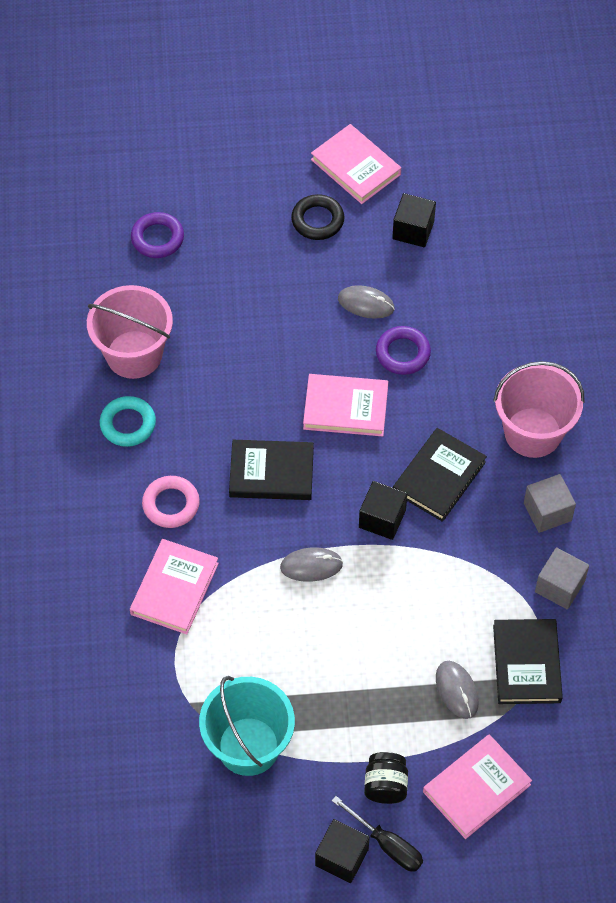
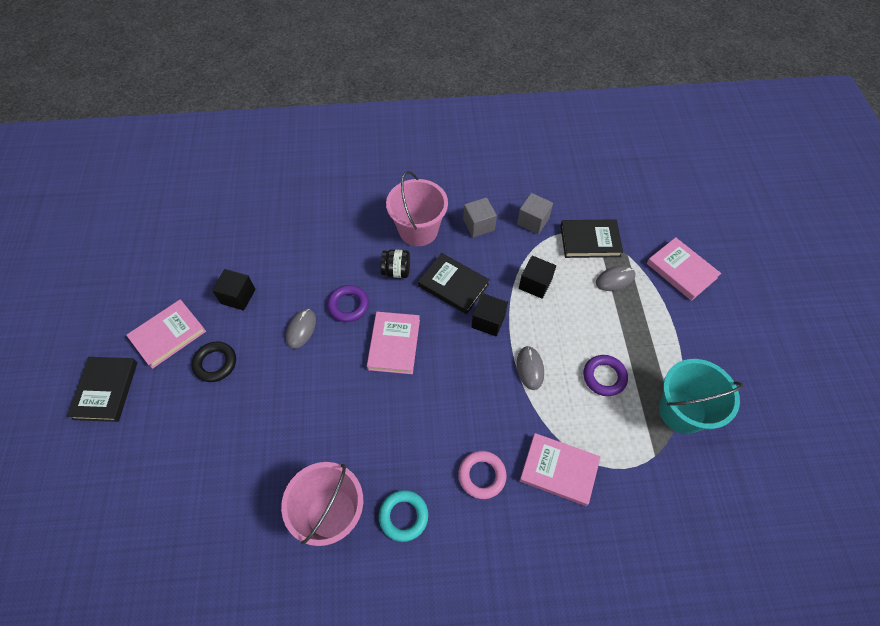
camera: 90 degrees left, 0 degrees up
purple ring [131,212,184,258] -> purple ring moved to [583,355,628,396]
black book [229,440,314,500] -> black book moved to [67,357,137,422]
black cube [315,819,370,883] -> black cube moved to [519,256,556,299]
black screwdriver [332,796,423,872] -> none
black jar [364,752,408,804] -> black jar moved to [380,249,410,278]

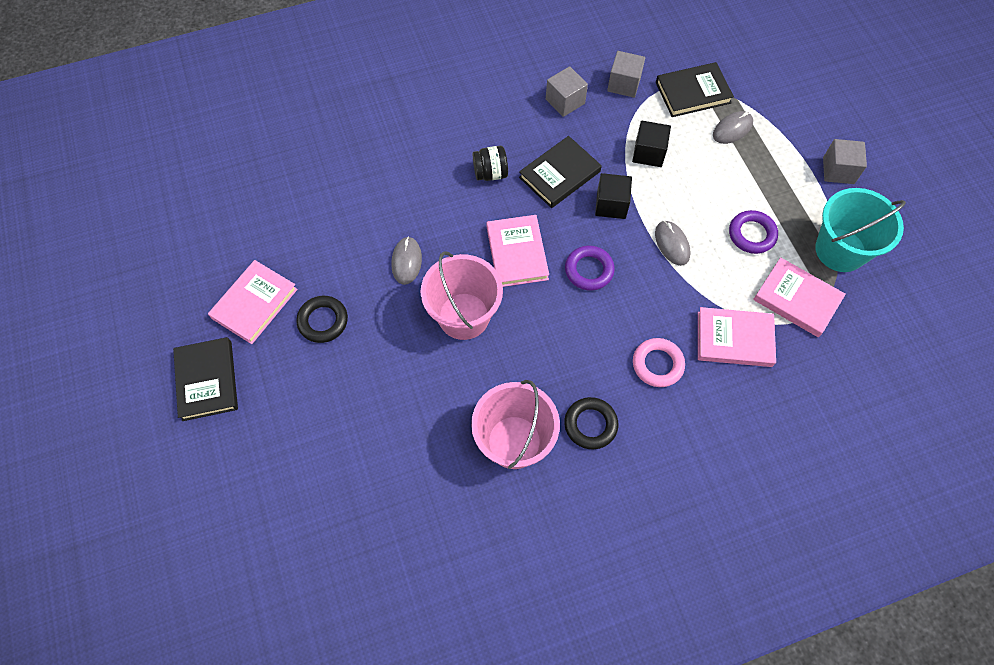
camera: 15 degrees left, 5 degrees up
black cube [212,269,256,311] -> none
purple ring [327,285,369,322] -> purple ring moved to [565,246,615,291]
turquoise ring [379,490,428,542] -> black ring [564,397,618,449]
pink bucket [386,171,448,246] -> pink bucket moved to [421,251,503,340]
black book [418,253,490,314] -> black book turned 60 degrees counterclockwise [519,136,602,208]
pink book [647,237,721,301] -> pink book moved to [753,257,846,337]
none -> grey cube [823,139,867,184]

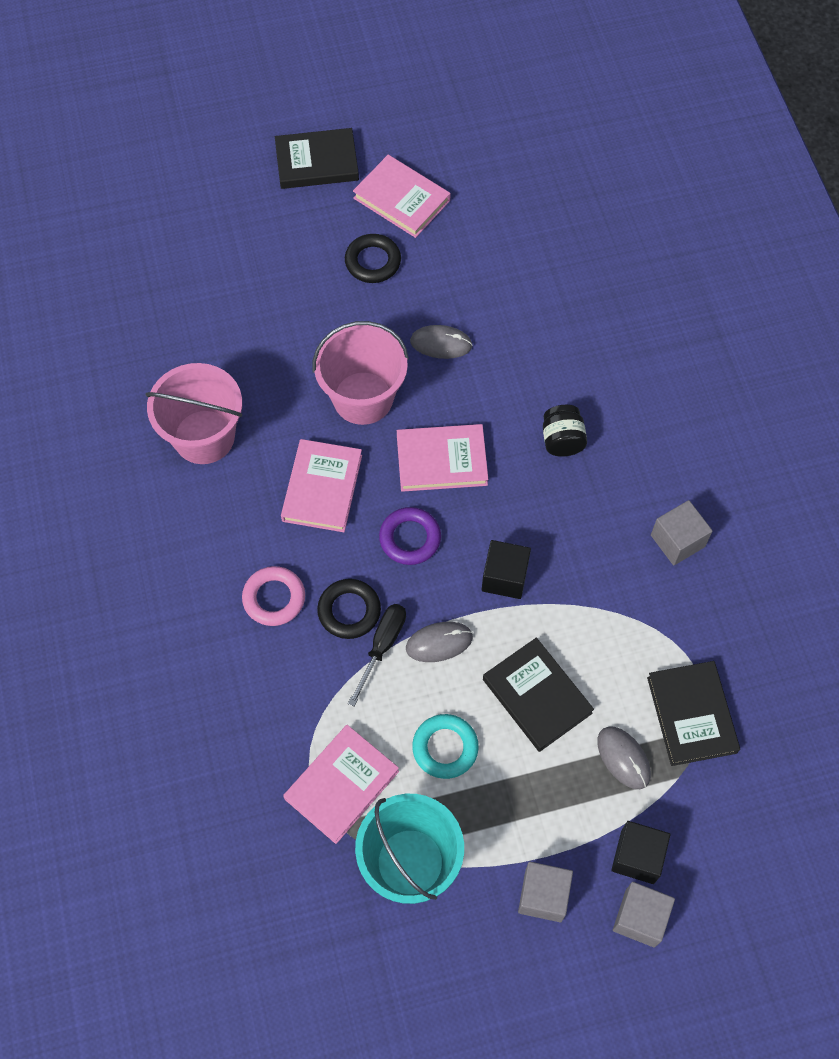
camera: 95 degrees right, 0 degrees up
black book [519,136,602,208] -> black book moved to [483,638,594,752]
black ring [564,397,618,449] -> black ring moved to [317,579,381,639]
grey cube [607,51,645,98] -> grey cube moved to [613,882,675,948]
black cube [632,121,671,167] -> black cube moved to [611,821,670,884]
pink book [698,307,776,367] -> pink book moved to [281,439,362,532]
purple ring [729,210,778,254] -> turquoise ring [412,714,479,779]
none -> black screwdriver [348,604,406,706]

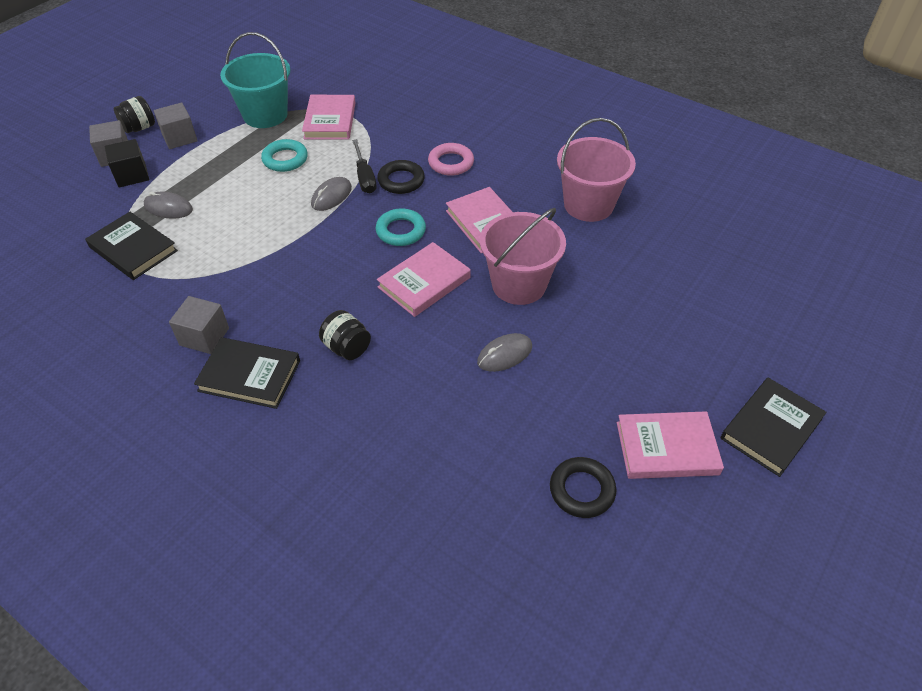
camera: 140 degrees right, 15 degrees down
black ring [345,234,401,283] -> black ring moved to [550,457,616,518]
purple ring [379,507,441,565] -> turquoise ring [376,208,426,246]
black cube [482,540,531,599] -> none
black book [483,638,594,752] -> black book moved to [194,337,300,409]
none -> black jar [114,96,155,133]

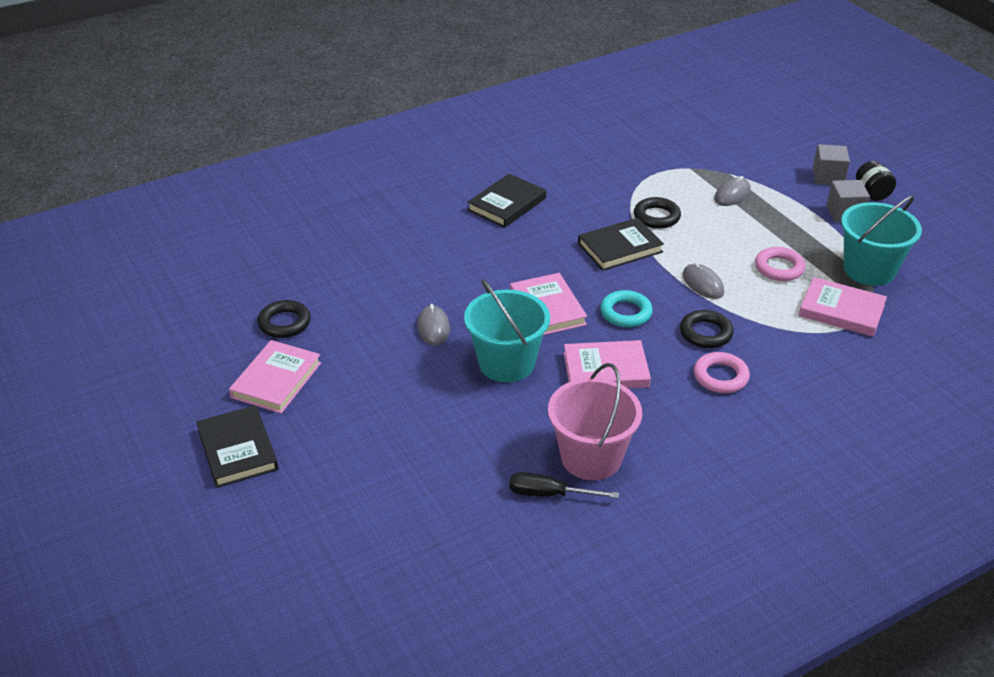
camera: 115 degrees right, 10 degrees down
black book [85,212,178,280] -> black book moved to [578,218,664,271]
black cube [105,139,149,188] -> none
grey cube [169,296,229,354] -> none
turquoise ring [261,139,308,172] -> pink ring [755,247,806,281]
black jar [319,310,371,360] -> none
black screwdriver [352,139,377,194] -> black screwdriver moved to [510,472,619,498]
pink bucket [480,208,566,305] -> turquoise bucket [464,279,550,383]
none -> black ring [634,197,681,229]

